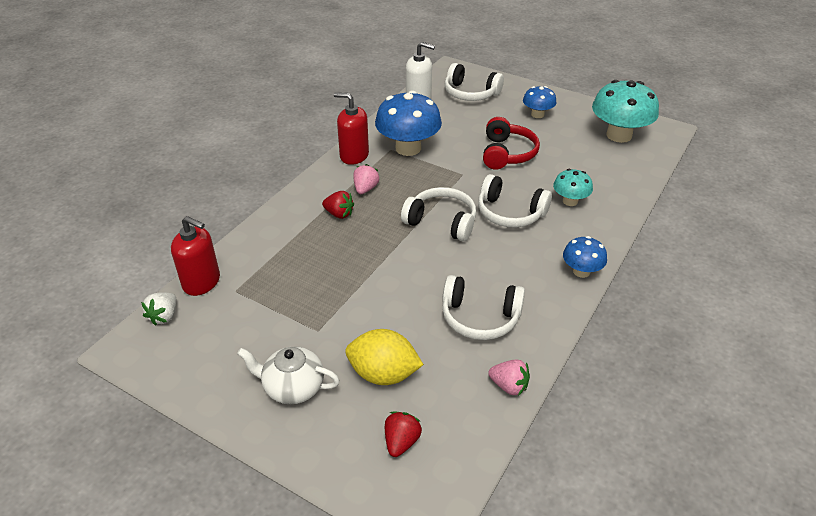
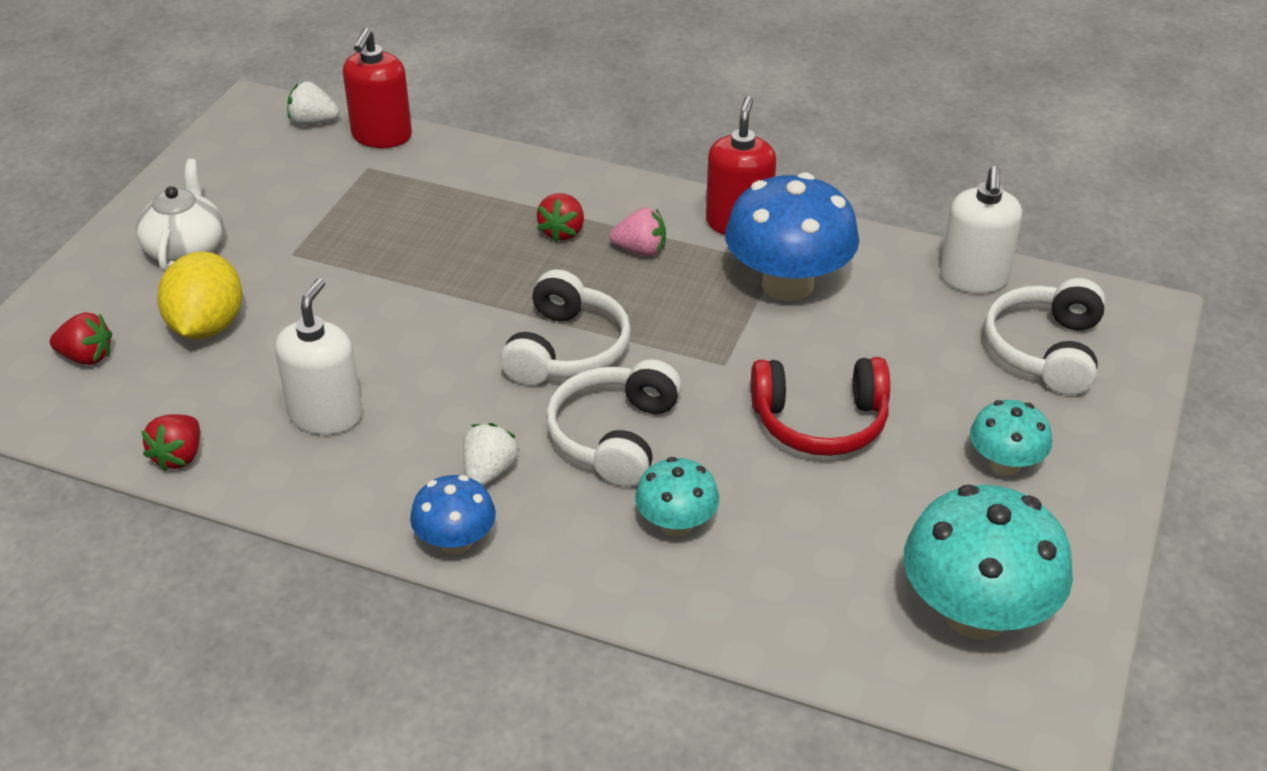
camera: 80 degrees right, 0 degrees up
white headphones [442,275,525,340] -> white soap dispenser [275,278,362,435]
pink strawberry [488,360,530,396] -> red strawberry [141,414,200,472]
blue mushroom [523,86,556,118] -> turquoise mushroom [970,400,1052,476]
none -> white strawberry [463,423,519,486]

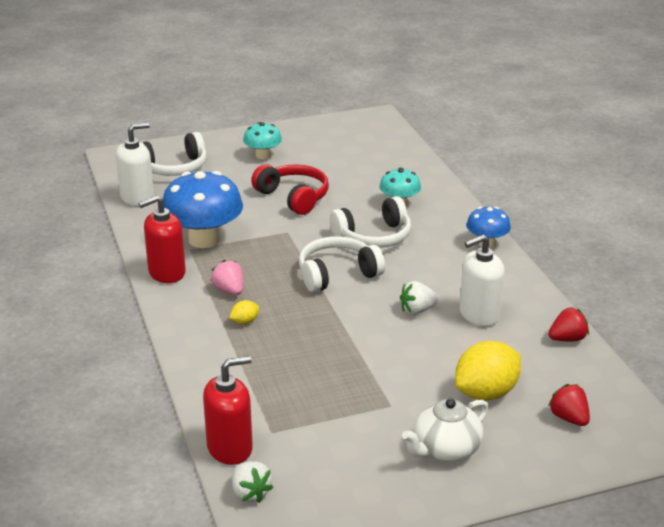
camera: 130 degrees left, 10 degrees down
white strawberry [463,423,519,486] -> white strawberry moved to [400,281,439,315]
red strawberry [537,193,584,242] -> yellow lemon [229,300,259,324]
turquoise mushroom [903,485,1073,640] -> none

